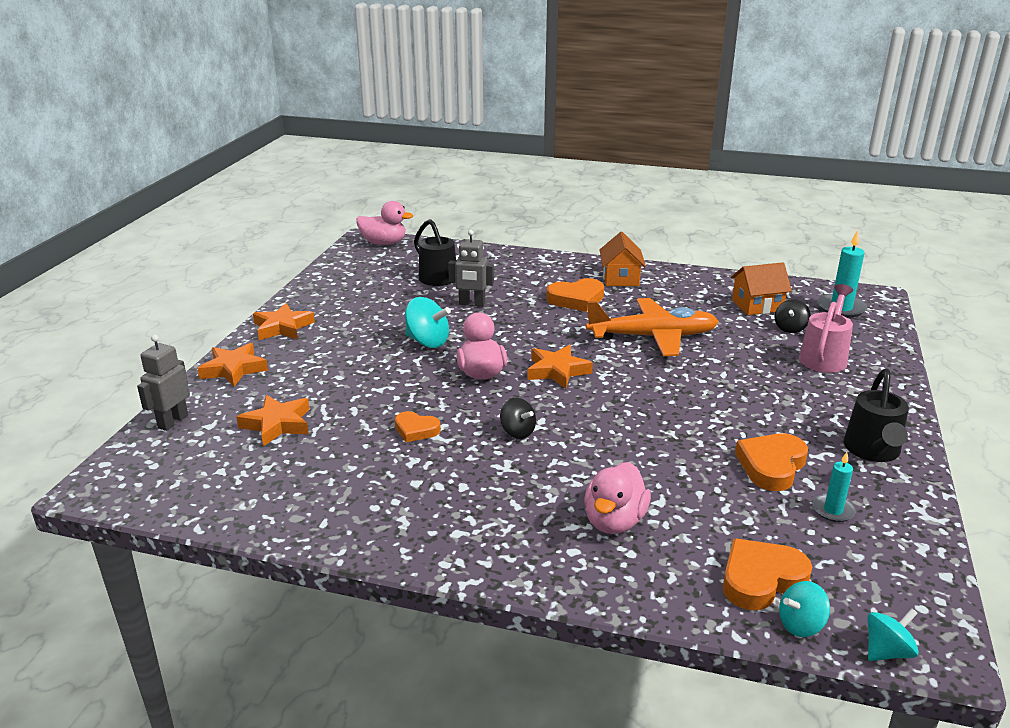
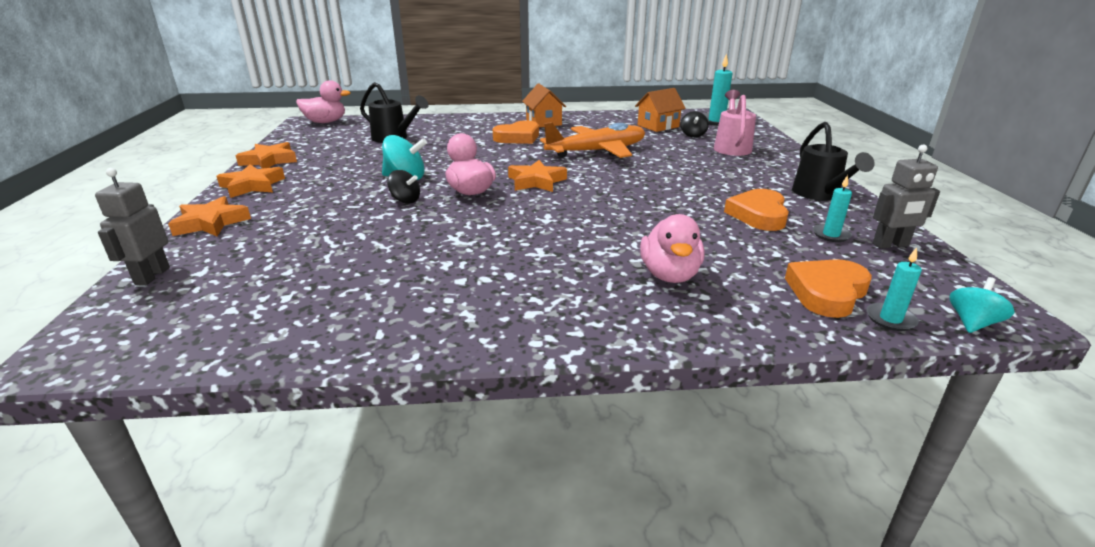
camera: 20 degrees left, 0 degrees up
orange star [236,395,310,446] -> orange star moved to [236,142,297,169]
orange heart [395,411,441,442] -> none
grey robot [448,230,494,307] -> grey robot moved to [873,145,940,249]
black spinning top [500,398,536,439] -> black spinning top moved to [387,170,420,204]
turquoise spinning top [779,581,830,637] -> turquoise candle [866,247,922,331]

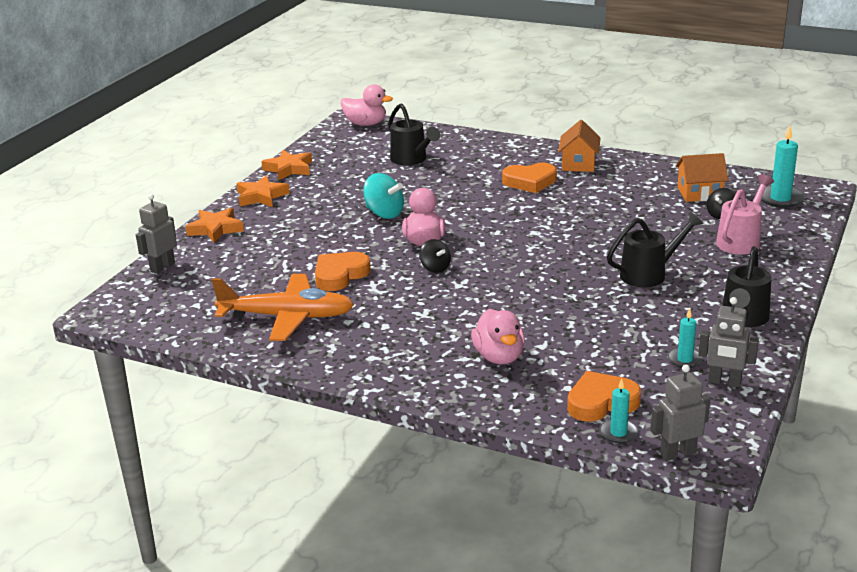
camera: 30 degrees right, 0 degrees up
black spinning top [387,170,420,204] -> black spinning top moved to [419,239,451,273]
orange star [508,160,567,192] -> none
orange plane [540,122,645,158] -> orange plane moved to [212,274,354,341]
pink duck [640,214,705,283] -> pink duck turned 45 degrees counterclockwise [471,309,525,364]
orange heart [724,189,789,231] -> orange heart moved to [315,252,371,291]
turquoise spinning top [950,277,1015,333] -> grey robot [650,364,710,461]
none -> black watering can [607,212,703,287]

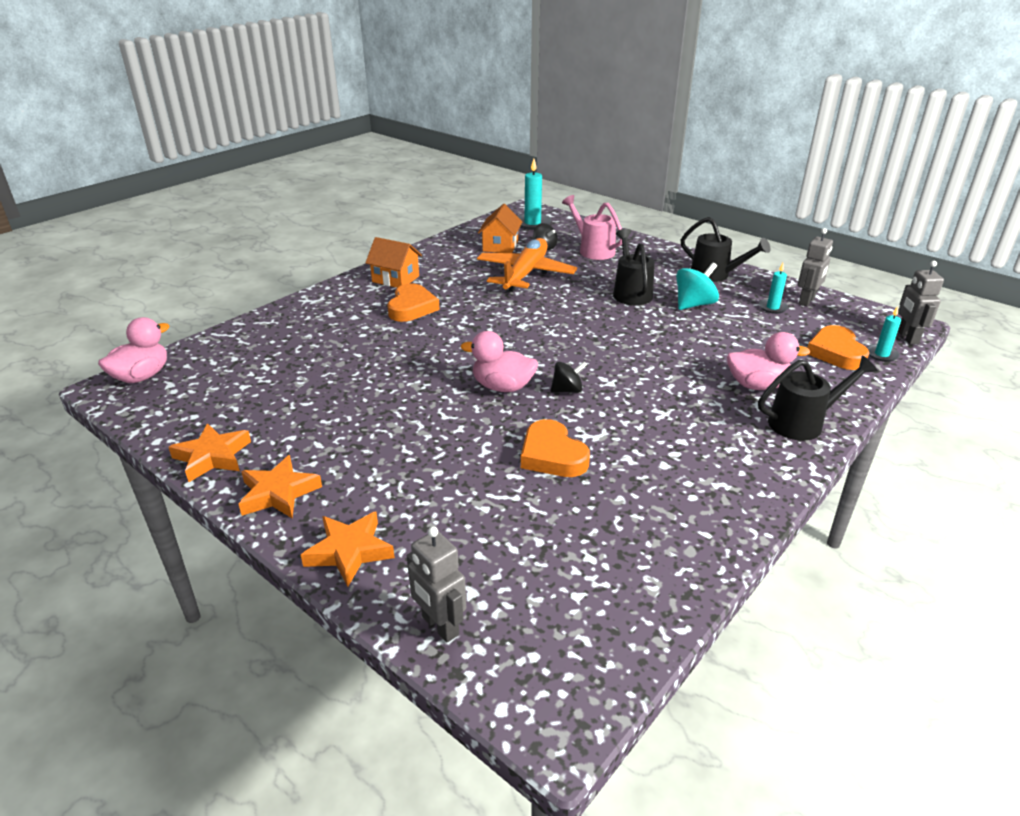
camera: 75 degrees left, 5 degrees up
orange plane [212,274,354,341] -> orange plane moved to [477,238,577,292]
turquoise spinning top [363,173,404,219] -> turquoise spinning top moved to [676,262,719,310]
black watering can [388,103,440,165] -> black watering can moved to [758,356,878,441]

